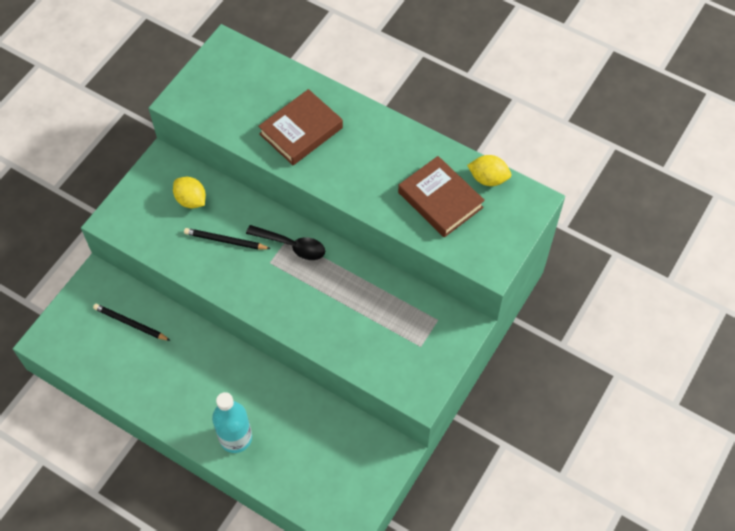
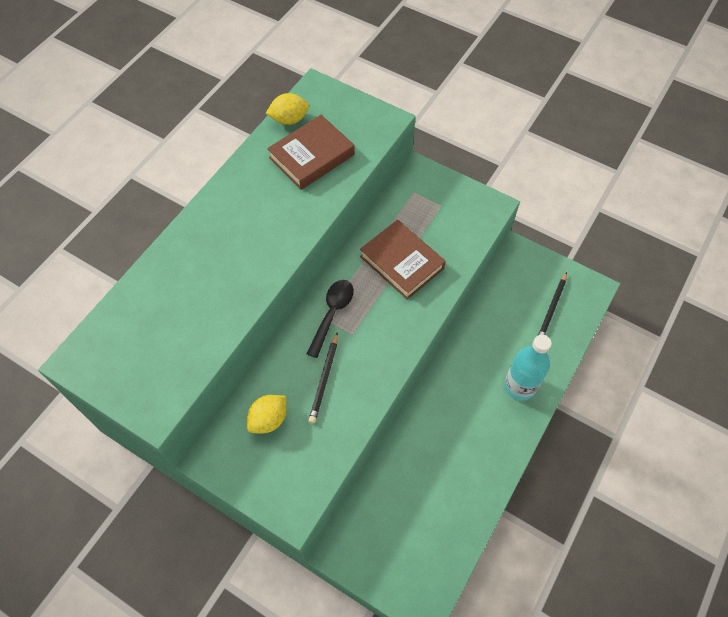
camera: 90 degrees left, 0 degrees up
black pencil [93,304,171,341] -> black pencil moved to [538,272,567,335]
brown book [258,89,343,165] -> brown book moved to [360,220,446,300]
yellow lemon [467,155,511,186] -> yellow lemon turned 60 degrees clockwise [266,93,309,125]

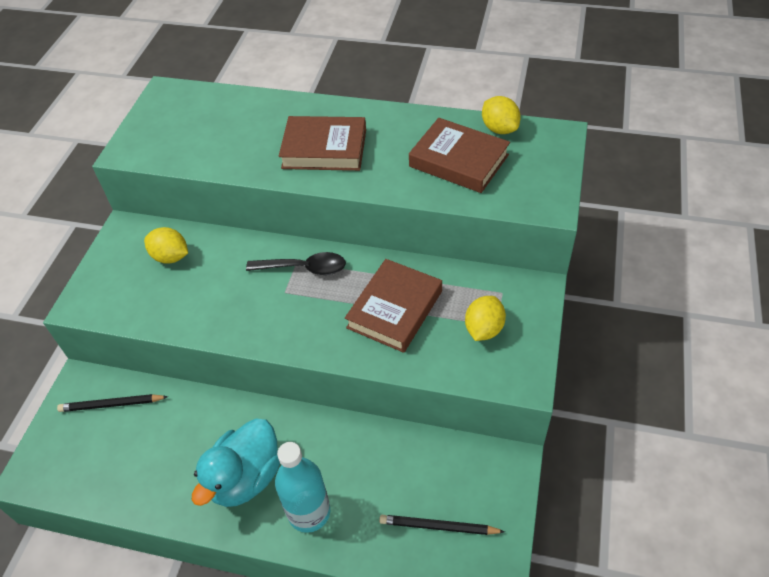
camera: 75 degrees right, 10 degrees down
black pencil [308,333,338,423] -> black pencil moved to [57,394,168,412]
none -> turquoise duck [192,418,280,507]
none -> brown book [279,116,366,171]
none -> yellow lemon [465,296,506,341]

